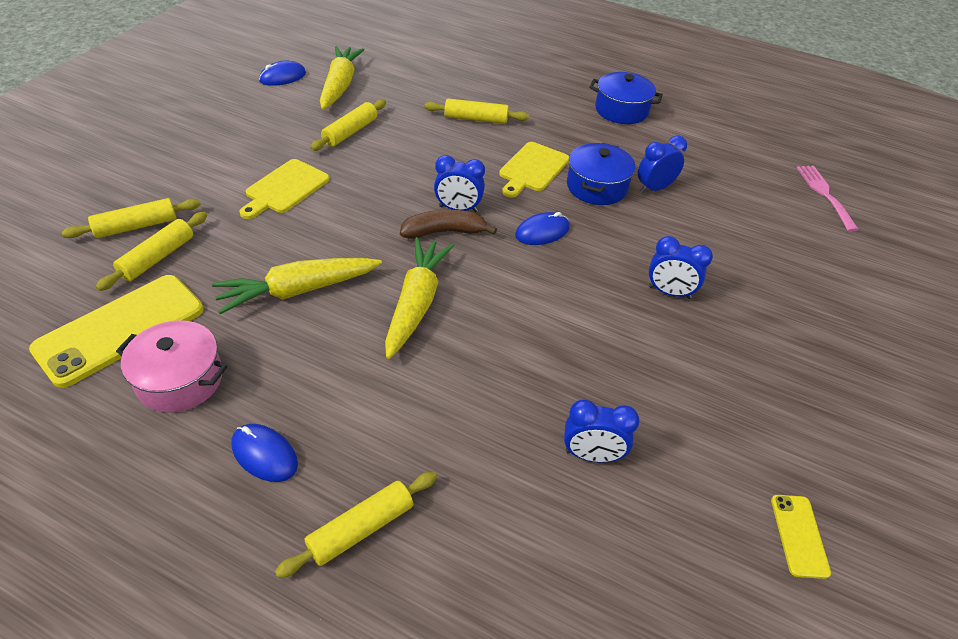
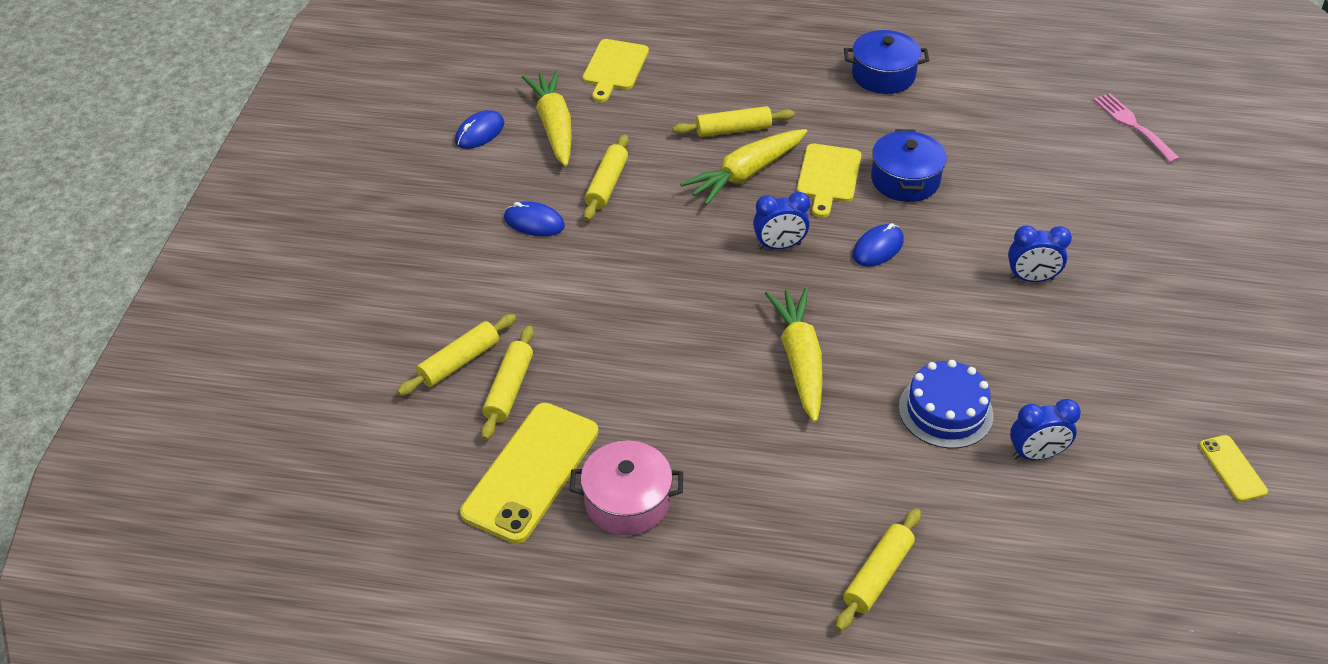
camera: 15 degrees left, 0 degrees up
yellow carrot [212,258,382,314] -> yellow carrot moved to [680,129,807,205]
blue mouse [231,424,298,482] -> blue mouse moved to [504,201,565,236]
yellow cutting board [239,159,329,219] -> yellow cutting board moved to [583,39,649,102]
brown banana [400,210,497,239] -> none
blue clock [638,136,687,193] -> none
none -> blue cake [899,360,994,449]

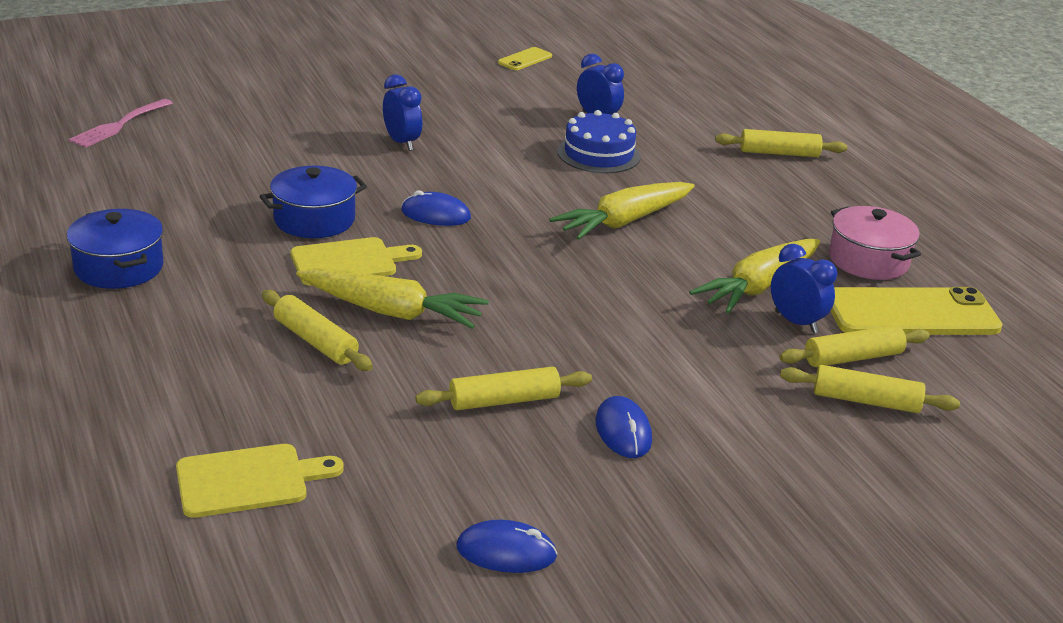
camera: 125 degrees left, 15 degrees down
yellow carrot [522,70,572,167] -> yellow carrot moved to [689,239,820,314]
blue clock [753,192,810,249] -> blue clock moved to [771,244,837,333]

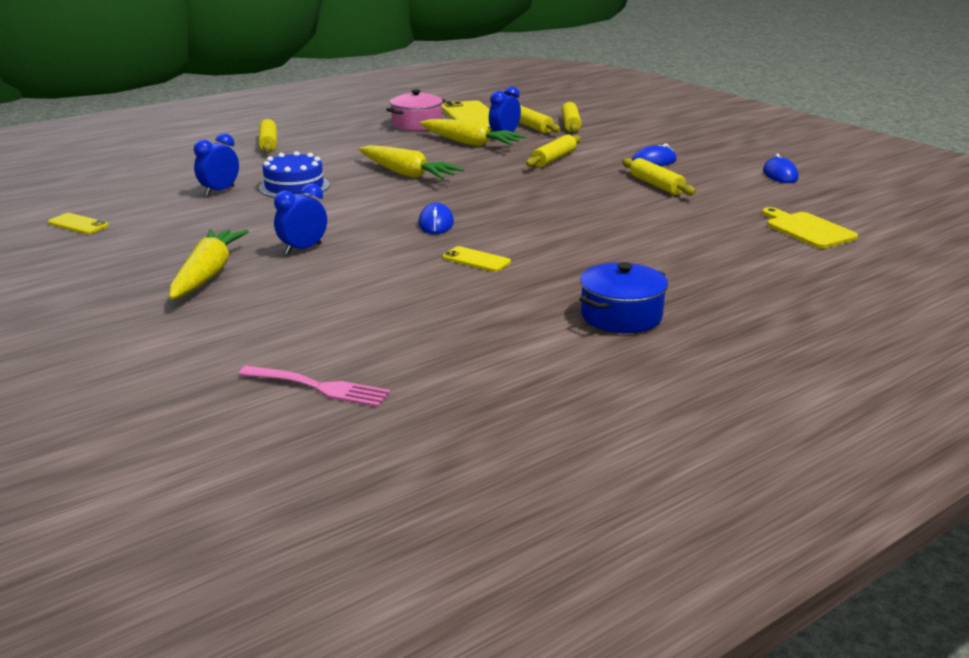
camera: 100 degrees left, 5 degrees down
blue pot [259,166,367,238] -> yellow phone [443,246,511,272]
yellow rolling pin [262,290,373,371] -> yellow rolling pin moved to [526,135,581,167]
yellow cutting board [291,237,422,285] -> none
yellow carrot [296,268,489,329] -> yellow carrot moved to [169,229,249,300]

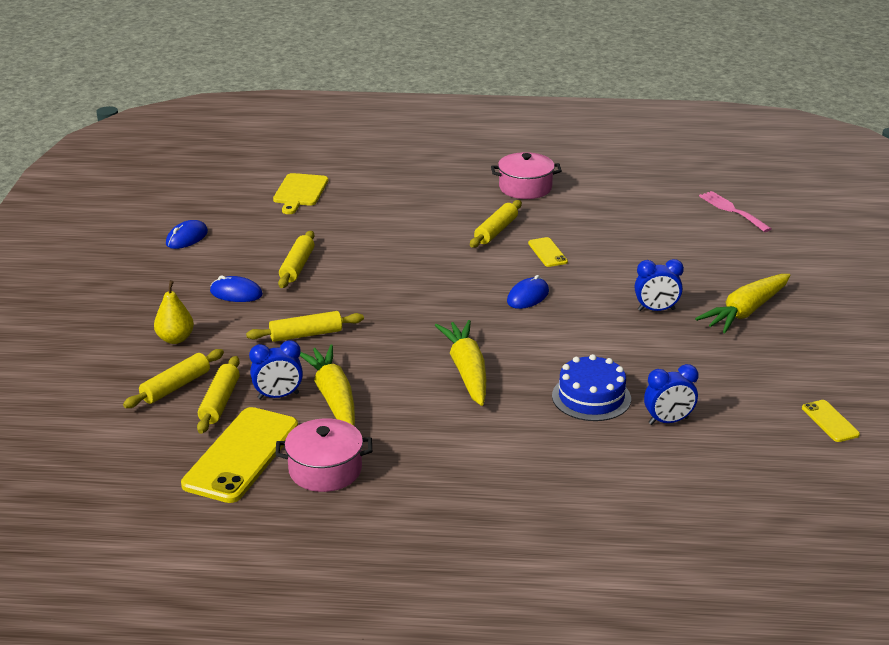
camera: 140 degrees left, 5 degrees up
yellow rolling pin [259,119,277,152] -> yellow rolling pin moved to [470,200,522,248]
blue pot [579,262,668,333] -> pink pot [491,152,562,199]
none -> yellow pear [154,280,194,344]

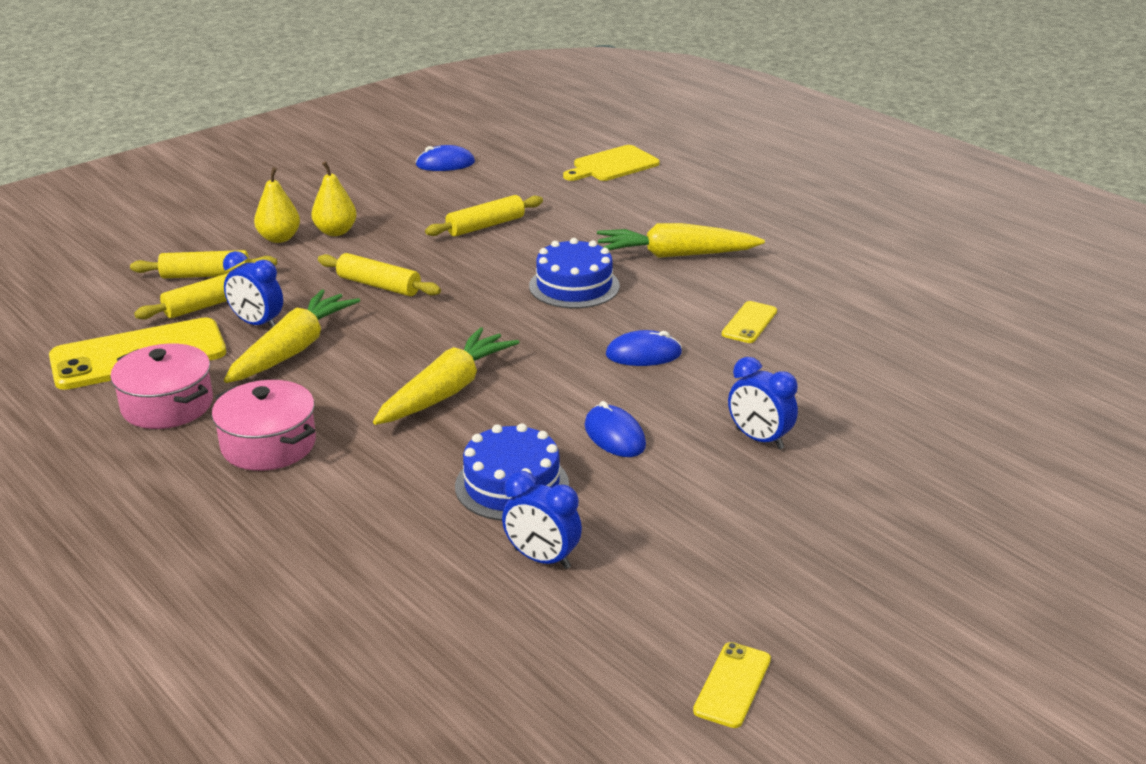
camera: 45 degrees right, 0 degrees up
blue mouse [210,275,263,302] -> blue mouse moved to [584,401,646,457]
yellow rolling pin [470,200,522,248] -> none
pink pot [491,152,562,199] -> pink pot moved to [212,380,316,471]
yellow carrot [695,274,790,333] -> yellow carrot moved to [597,223,765,258]
pink fork [699,191,772,232] -> none
none -> yellow pear [311,161,357,236]
none -> blue cake [529,238,620,309]

